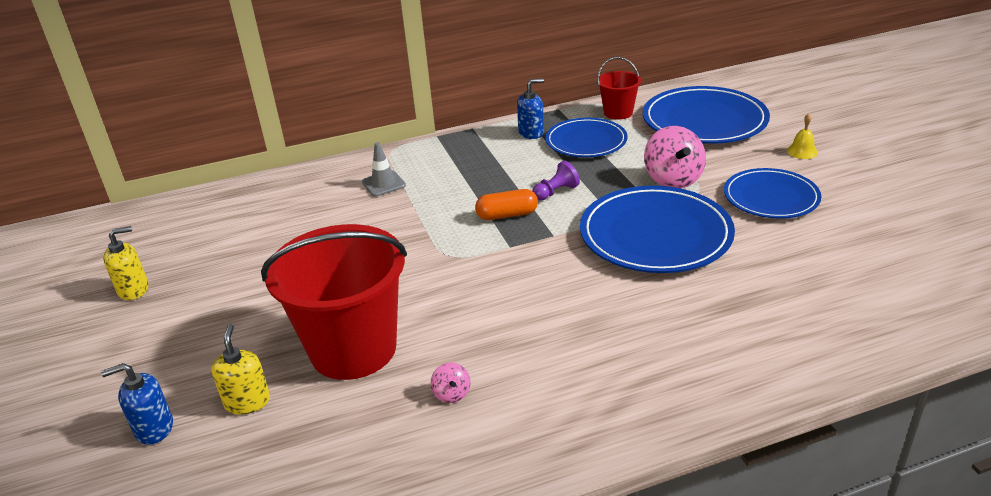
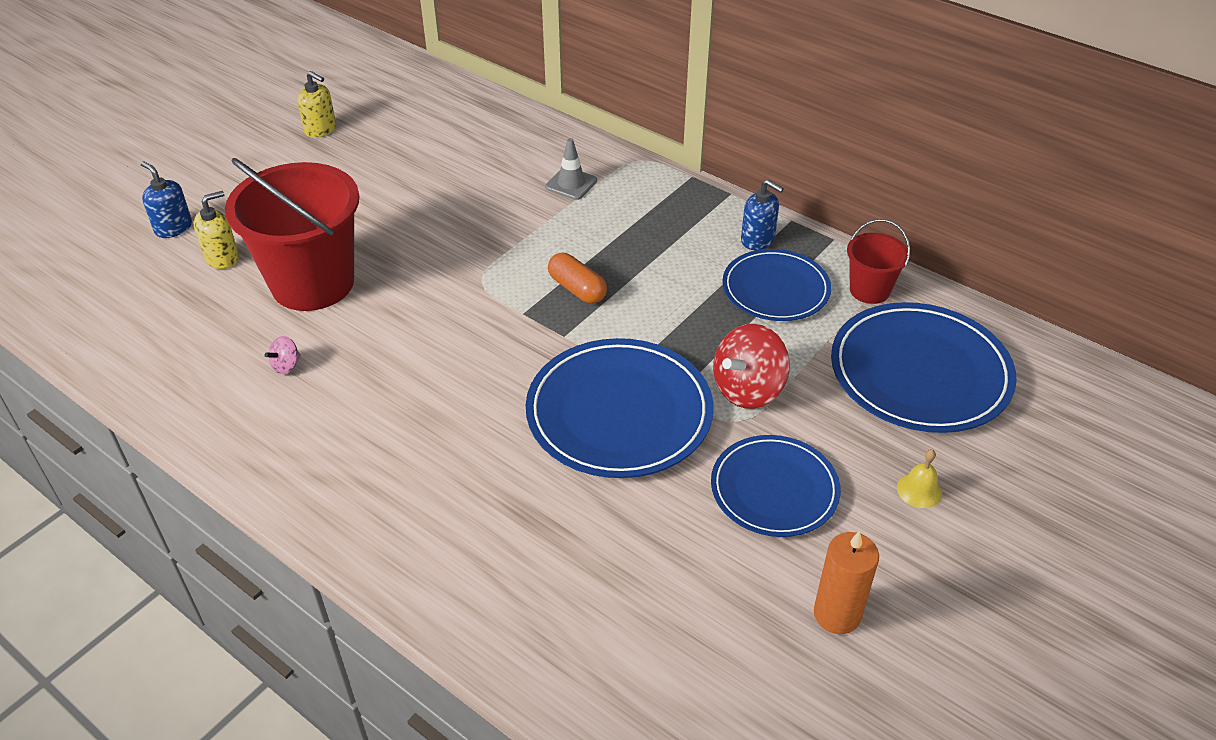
camera: 55 degrees right, 10 degrees up
purple pawn [532,161,580,200] -> none
pink spinning top [644,126,706,189] -> red spinning top [713,324,790,409]
none -> orange candle [814,531,879,634]

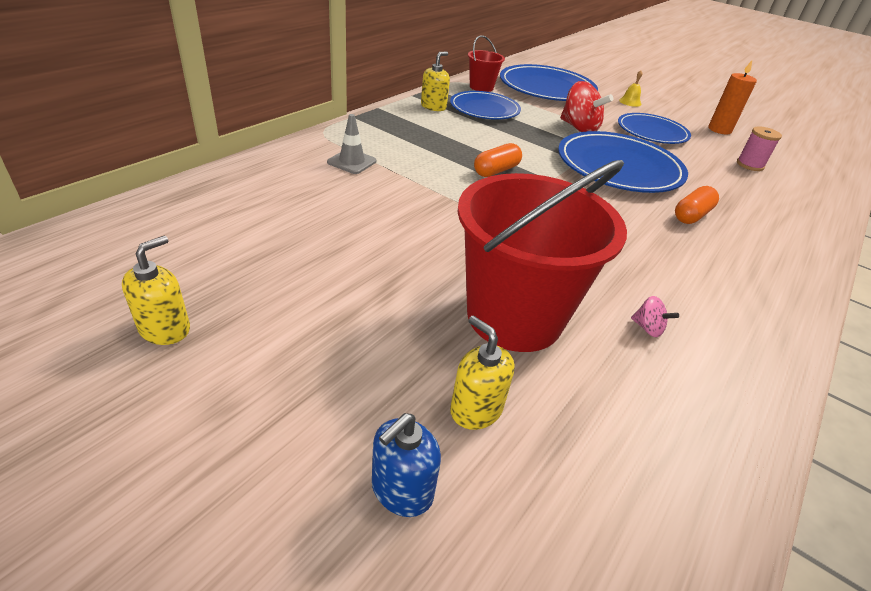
camera: 95 degrees left, 5 degrees down
blue soap dispenser [741,179,784,250] -> yellow soap dispenser [421,52,450,111]
none -> orange capsule [675,186,719,224]
none -> pink spool [737,126,782,171]

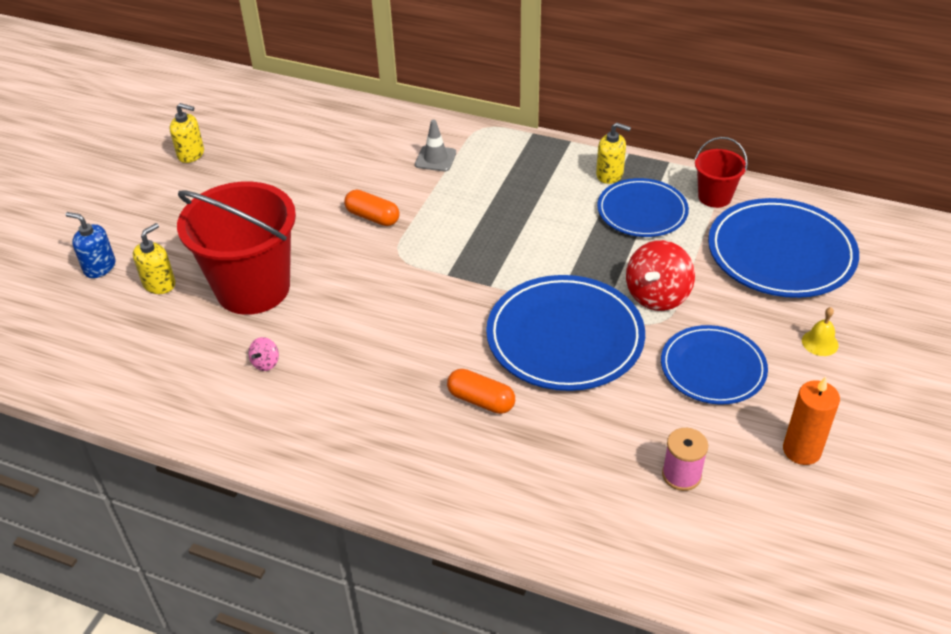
camera: 80 degrees right, 5 degrees up
orange capsule [474,143,522,177] -> orange capsule moved to [344,190,400,226]

